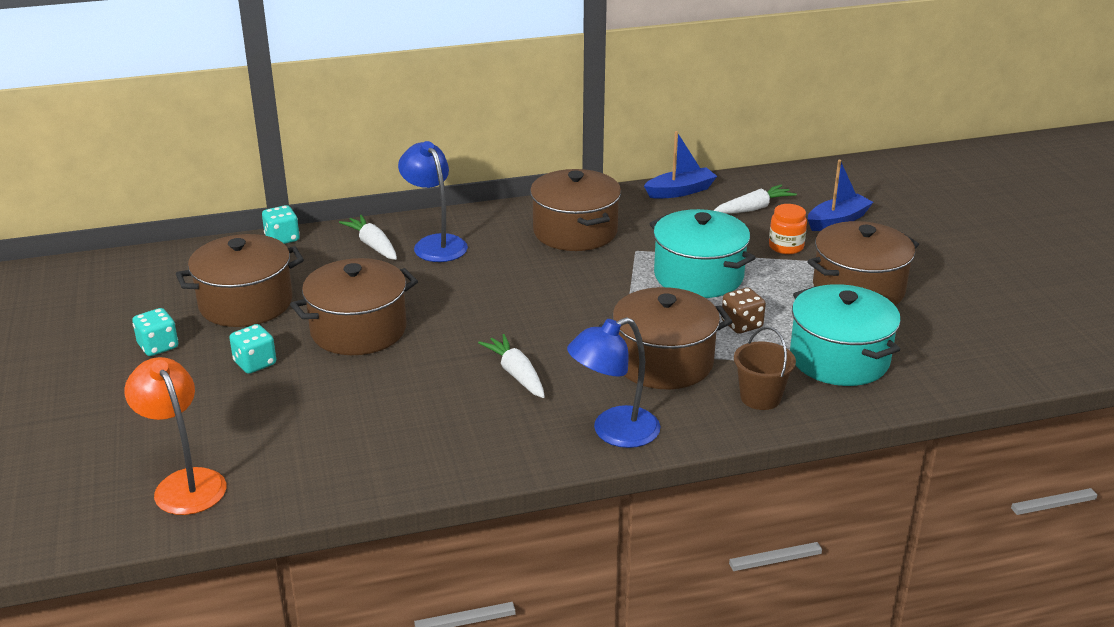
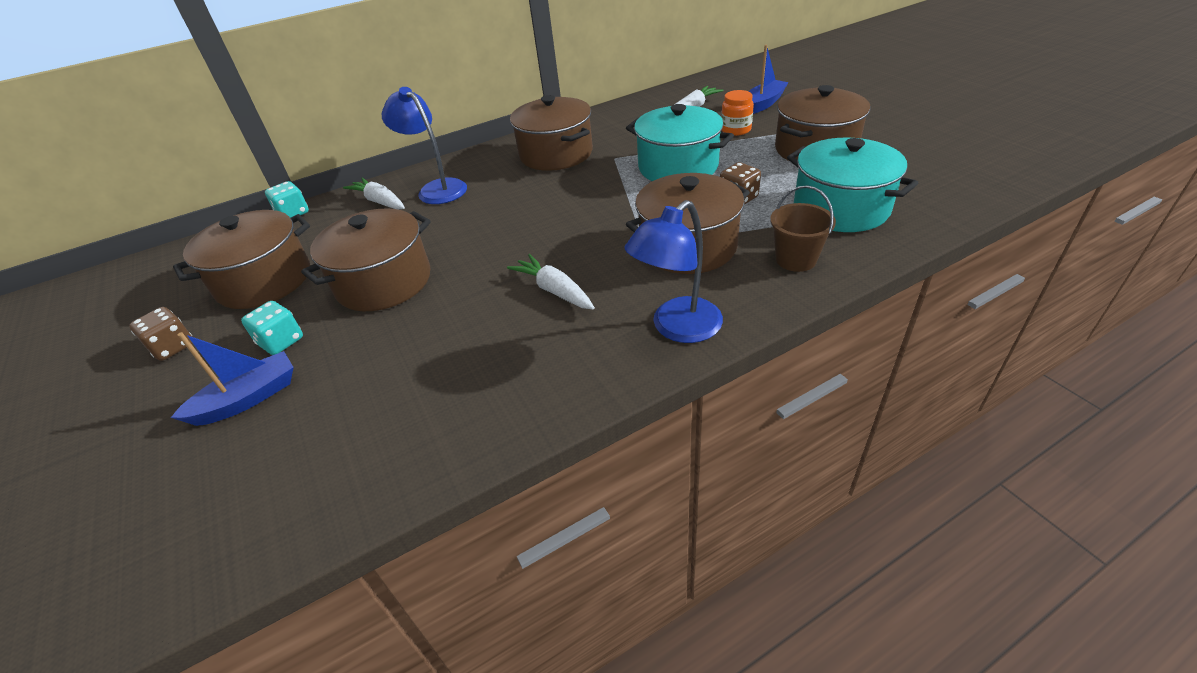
camera: 10 degrees left, 10 degrees up
orange lamp [124,357,226,515] -> none
turquoise dice [132,308,178,356] -> brown dice [129,307,193,361]
blue boat [644,131,717,199] -> blue boat moved to [171,332,294,426]

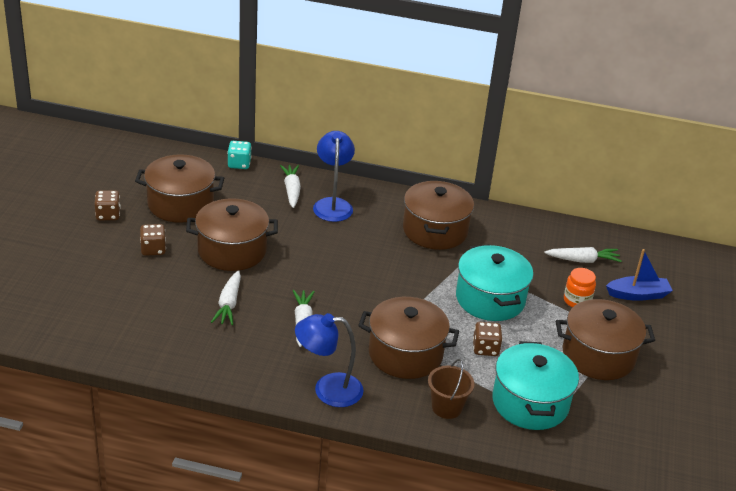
camera: 35 degrees right, 5 degrees down
blue boat [171,332,294,426] -> none
turquoise dice [241,301,303,355] -> brown dice [140,224,166,256]
none -> white carrot [211,270,241,325]

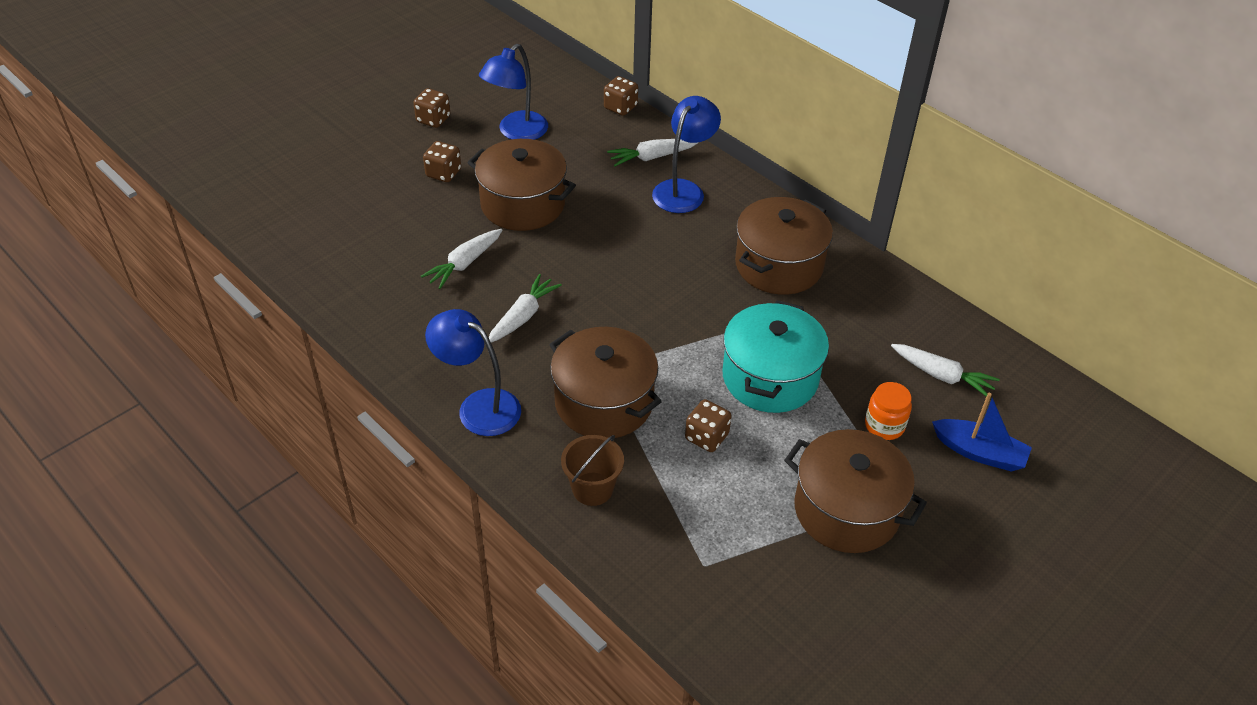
camera: 35 degrees right, 10 degrees up
brown pot [135,154,224,223] -> blue lamp [479,44,548,140]
turquoise dice [227,141,252,169] -> brown dice [604,76,638,116]
white carrot [280,165,301,208] -> white carrot turned 135 degrees counterclockwise [607,139,698,166]
turquoise pot [492,341,579,430] -> none

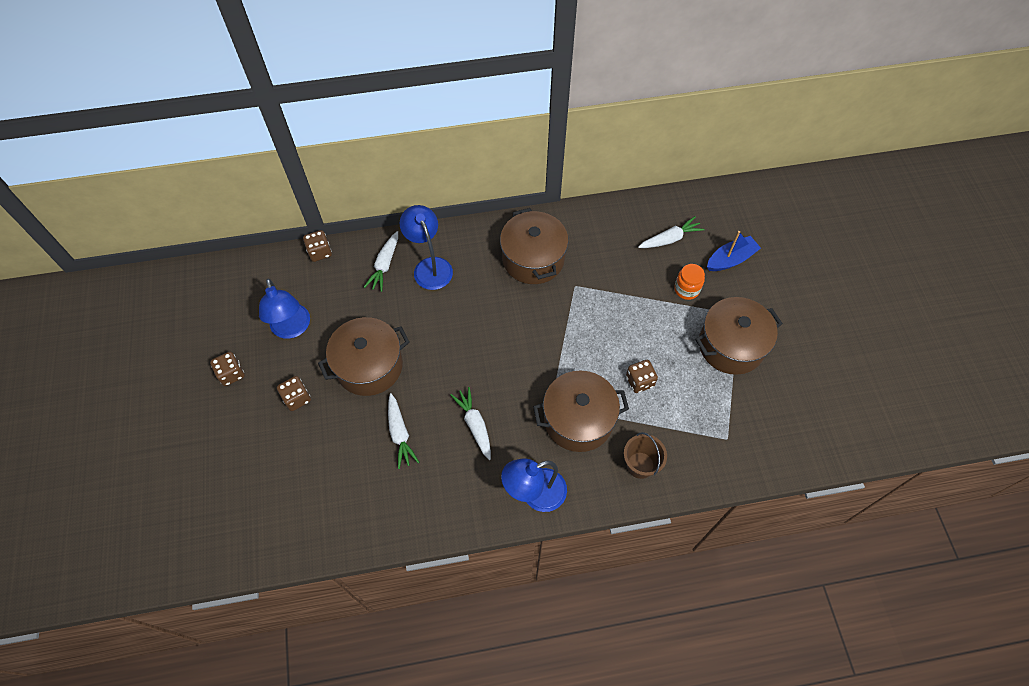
camera: 55 degrees left, 15 degrees up
turquoise pot [723,300,829,413] -> none

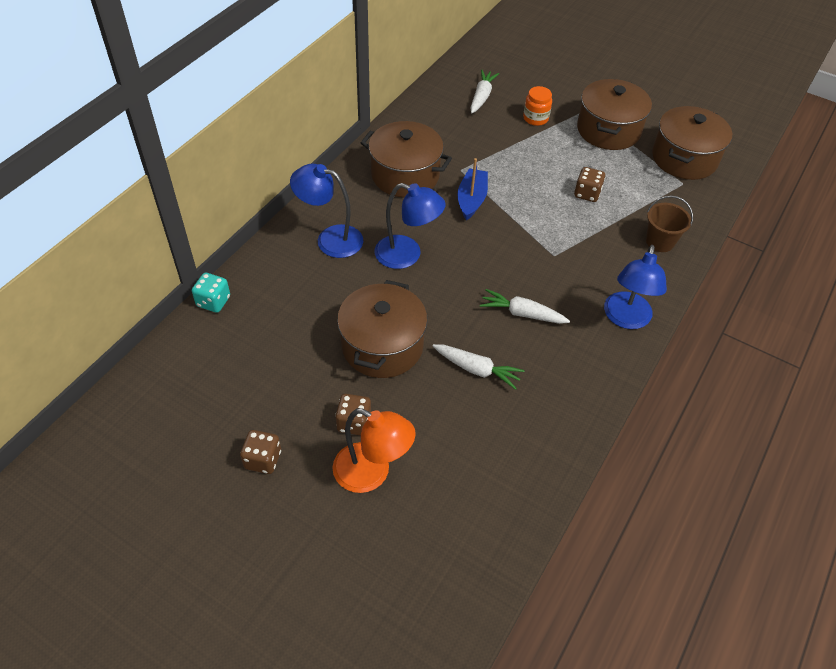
camera: 50 degrees left, 10 degrees down
blue lamp [259,279,310,339] -> blue lamp moved to [375,183,446,269]
brown dice [303,230,332,262] -> turquoise dice [192,273,230,313]
white carrot [364,231,398,292] -> none
brown pot [533,371,629,452] -> brown pot moved to [652,106,732,180]
blue boat [707,231,761,271] -> blue boat moved to [457,158,488,220]
none -> orange lamp [332,408,416,493]

